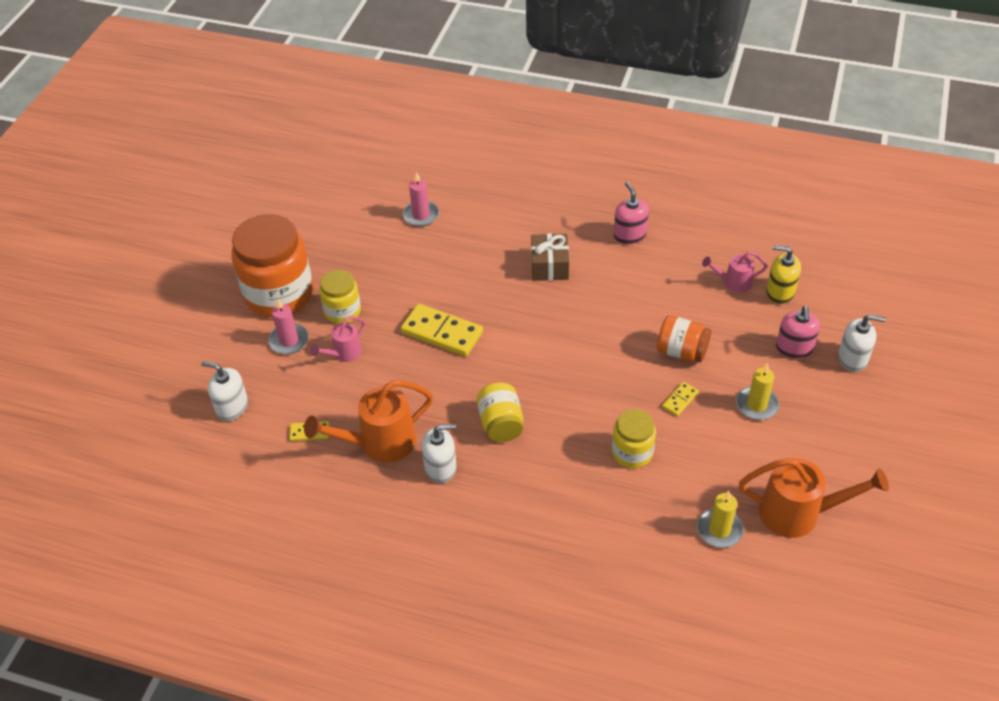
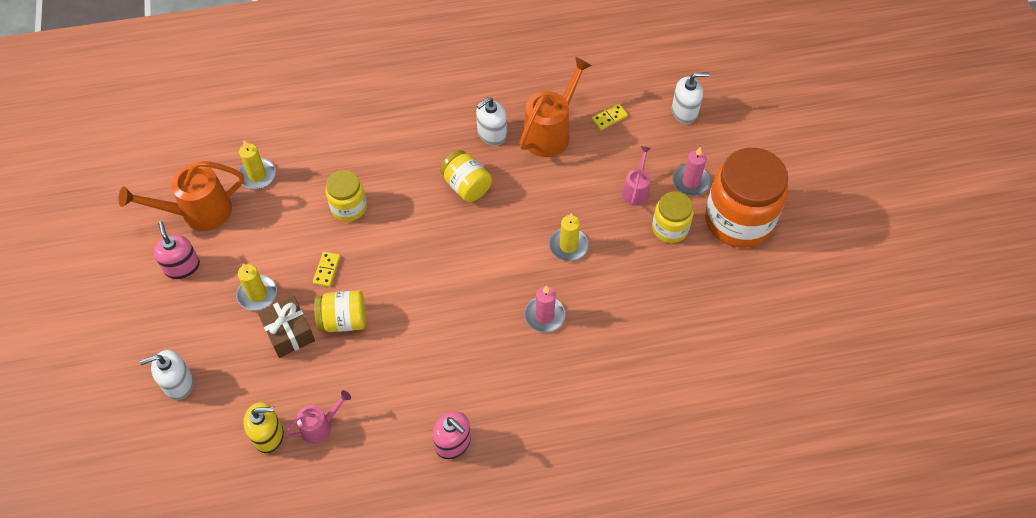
camera: 150 degrees right, 10 degrees up
yellow domino [401,304,483,356] -> yellow candle [549,213,589,261]
pink candle [403,172,439,227] -> pink candle moved to [524,285,566,332]
brown gift [531,233,569,281] -> brown gift moved to [258,296,315,358]
orange jar [657,315,711,362] -> yellow jar [314,290,366,332]
pink soap dispenser [776,306,820,359] -> pink soap dispenser moved to [153,221,200,279]

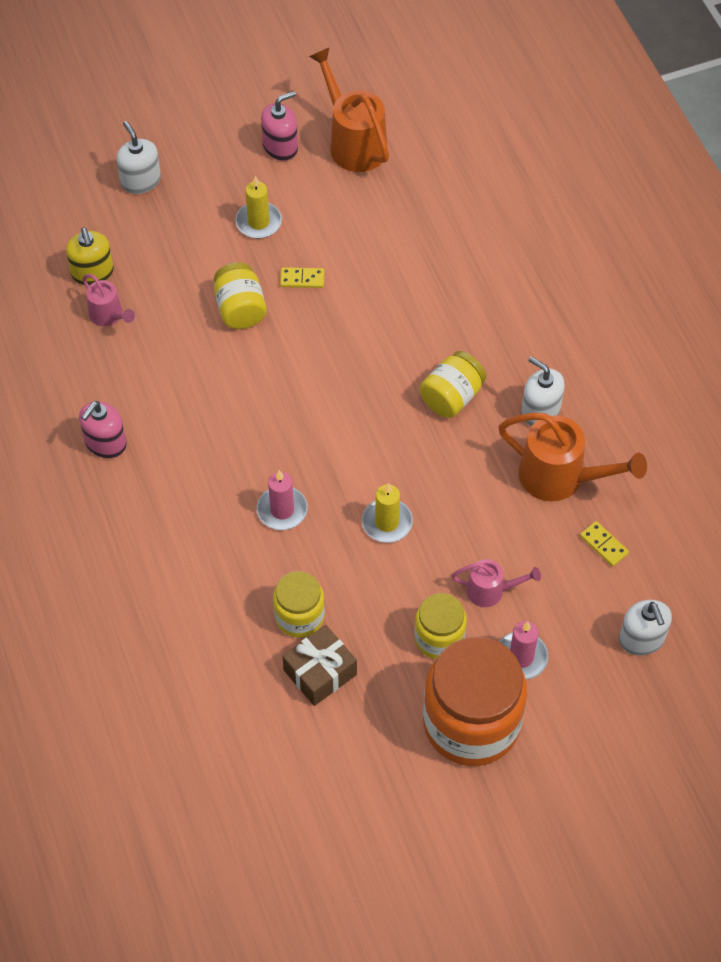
camera: 80 degrees right, 0 degrees up
yellow candle [238,140,276,189] -> none
brown gift [258,296,315,358] -> brown gift moved to [282,625,357,706]
yellow jar [325,170,367,222] -> yellow jar moved to [273,571,325,638]

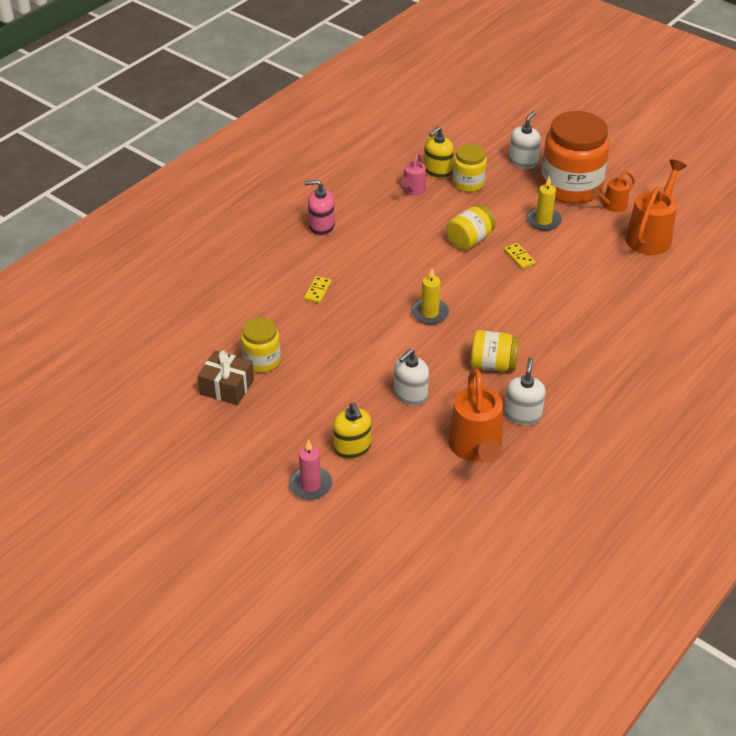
camera: 60 degrees right, 15 degrees down
pink candle [257,470,308,530] -> none
pink soap dispenser [261,91,298,161] -> orange watering can [591,171,635,212]
yellow candle [362,483,413,543] -> yellow candle moved to [411,268,449,325]
yellow jar [414,593,467,659] -> yellow jar moved to [453,144,487,192]
orange jar [423,636,527,766] -> orange jar moved to [541,111,610,204]
pink watering can [452,559,541,607] -> yellow soap dispenser [333,403,371,459]
yellow domino [580,521,629,567] -> yellow domino moved to [304,276,332,303]
white soap dispenser [619,600,672,656] -> white soap dispenser moved to [394,349,429,406]

